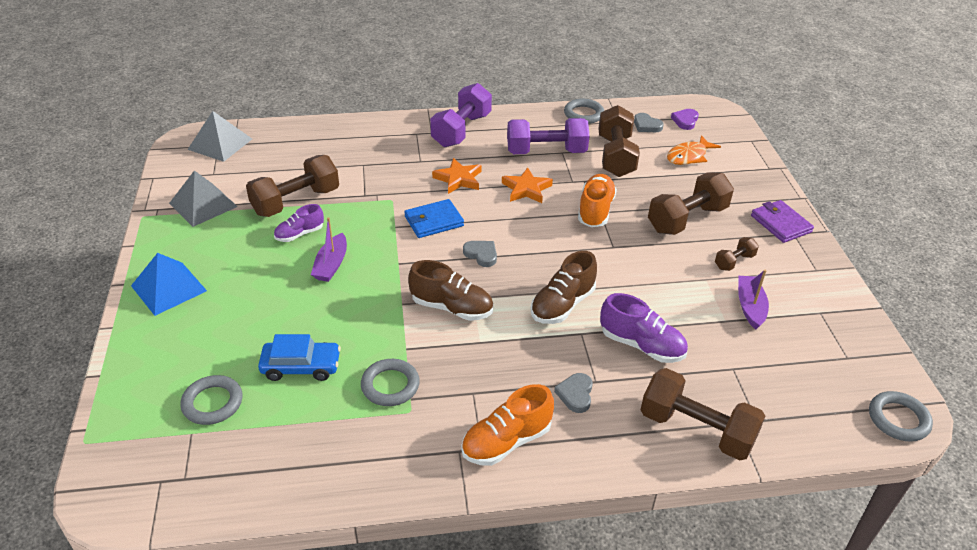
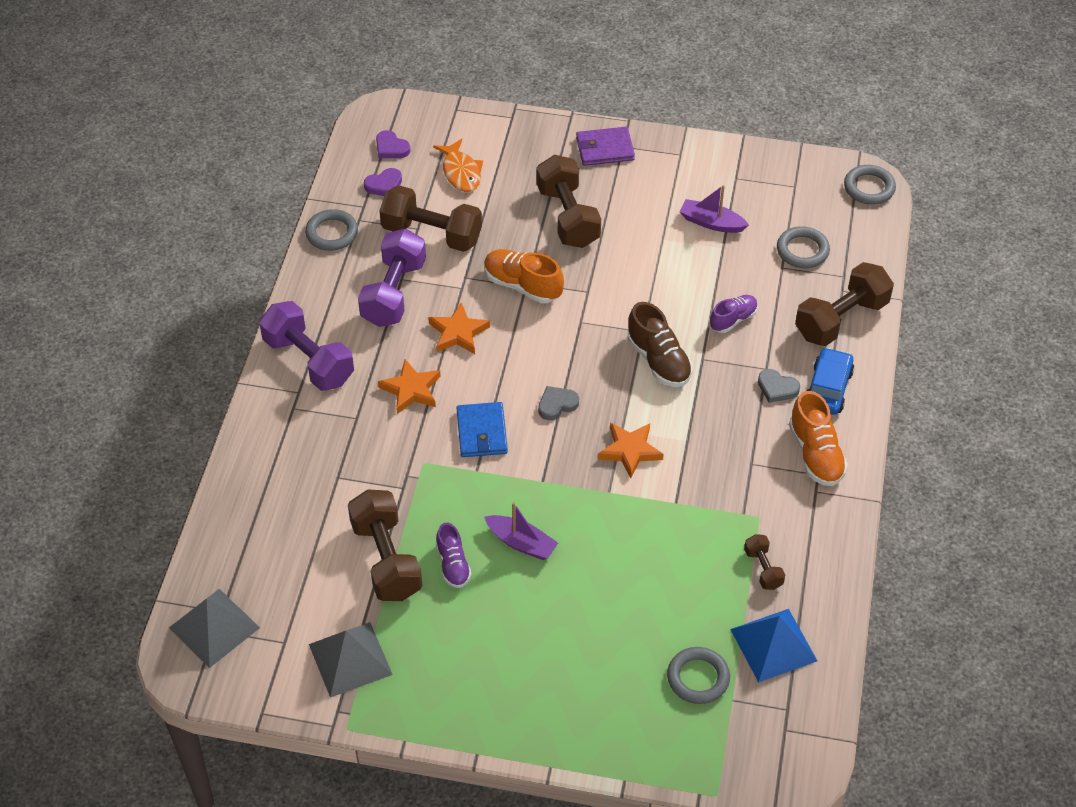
camera: 70 degrees left, 10 degrees up
blue pyramid [131,253,207,316] -> blue pyramid moved to [730,609,817,683]
blue car [258,334,341,381] -> blue car moved to [807,347,854,415]
grey ring [361,359,420,406] -> grey ring moved to [777,226,830,268]
brown shoe [408,260,493,321] -> orange star [598,423,664,478]
purple shoe [600,293,688,363] -> purple shoe [710,295,758,333], size x0.65
grey heart [634,113,664,132] -> purple heart [364,168,402,196]
brown dumbbell [715,237,759,271] -> brown dumbbell moved to [744,534,785,590]

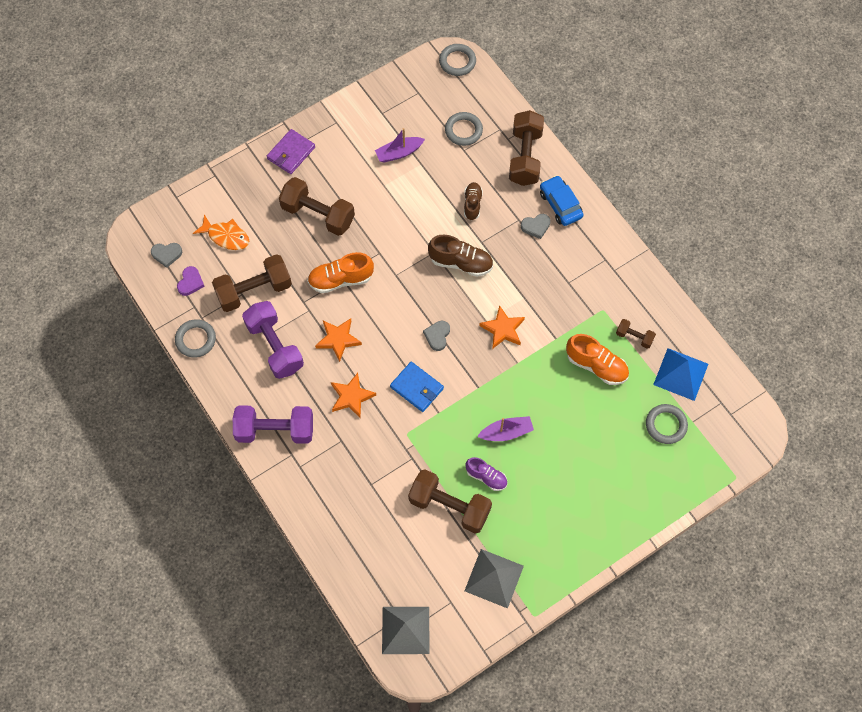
camera: 45 degrees left, 15 degrees up
purple heart [376,130,410,158] -> grey heart [151,243,182,268]
purple shoe [710,295,758,333] -> brown shoe [464,182,483,220]
orange shoe [789,391,848,486] -> orange shoe moved to [566,334,629,385]

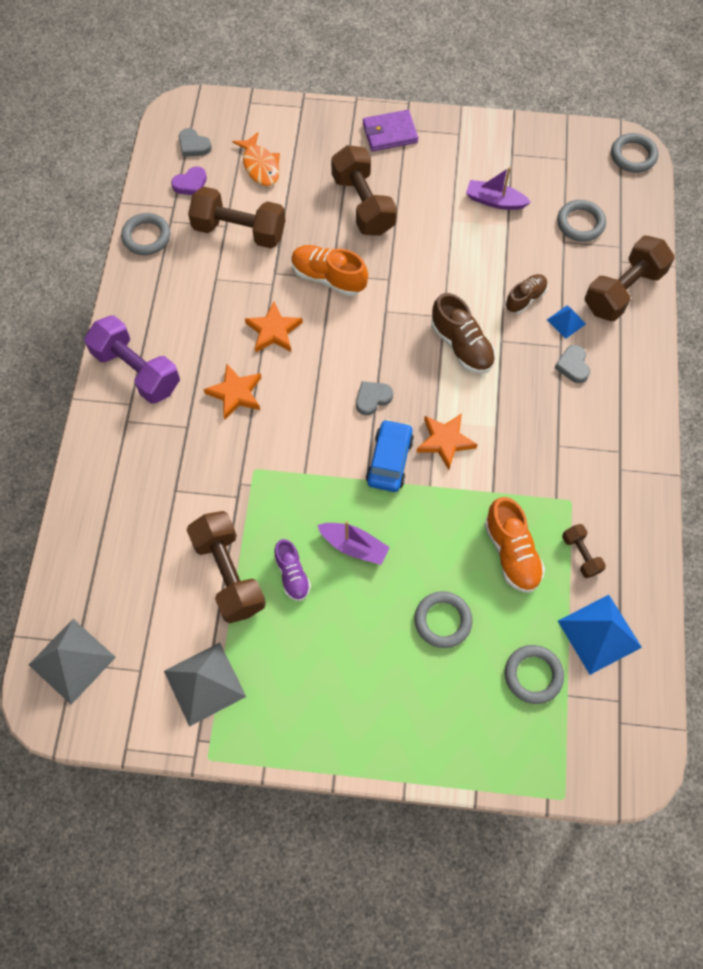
camera: 40 degrees right, 0 degrees up
purple dumbbell [242,301,304,379] -> none
blue wallet [390,362,444,412] -> none
grey heart [521,214,551,239] -> grey heart turned 60 degrees clockwise [554,345,590,383]
blue car [540,175,583,226] -> blue car moved to [366,419,414,492]
none -> grey ring [414,591,473,648]
none -> blue pyramid [547,305,586,339]

